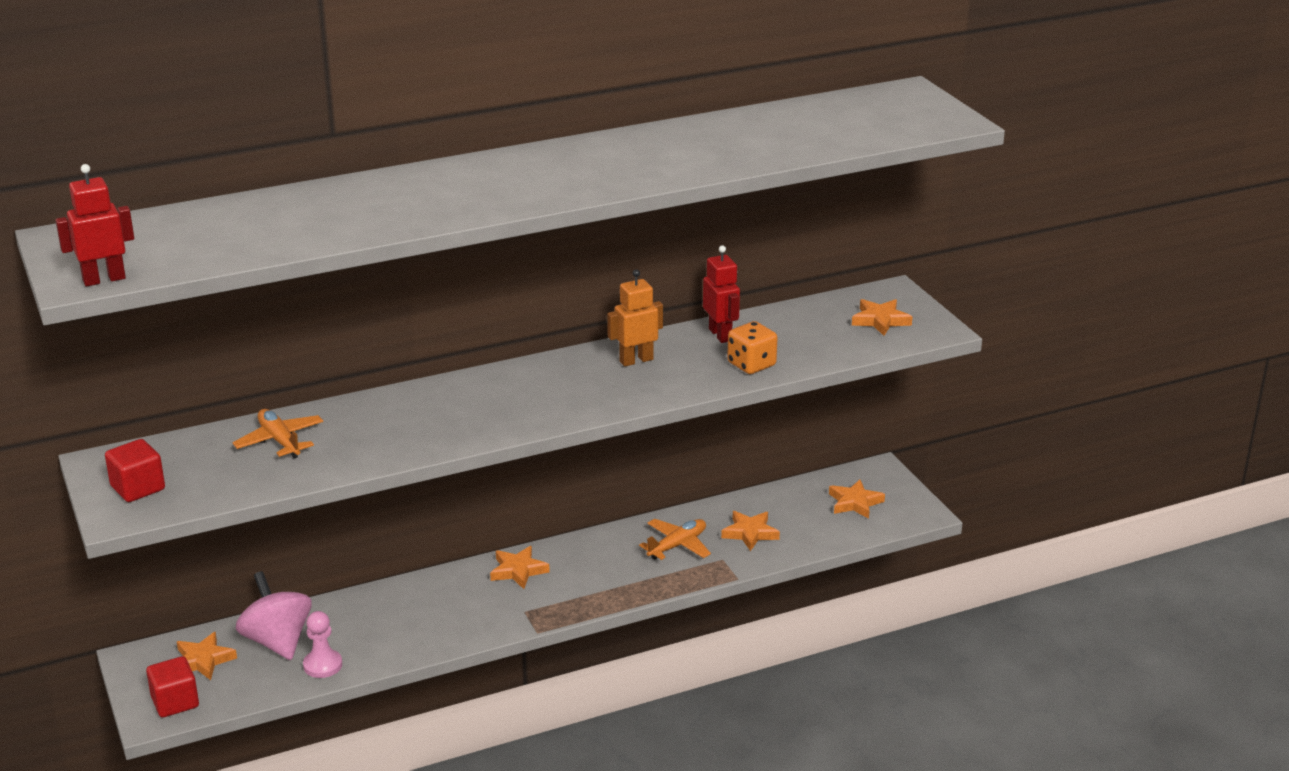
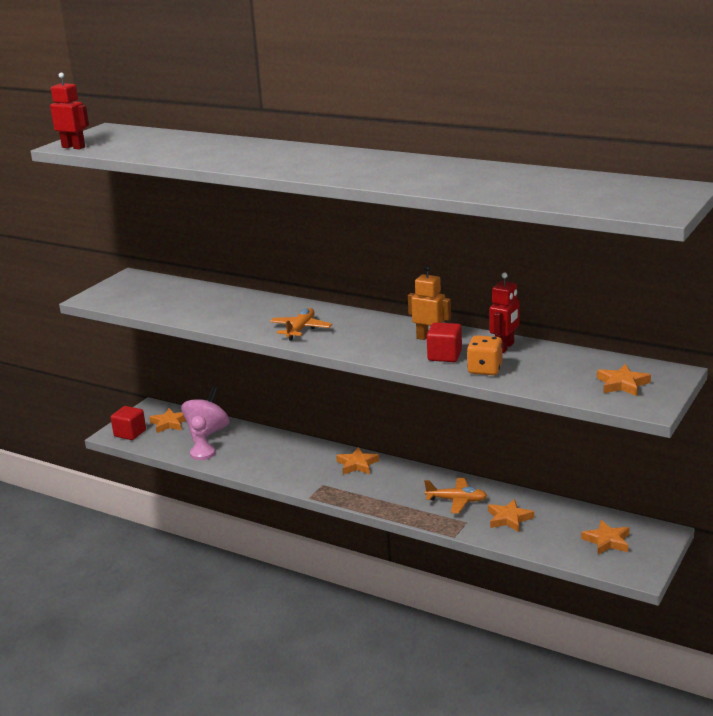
camera: 55 degrees right, 5 degrees down
red cube [105,439,165,502] -> red cube moved to [427,322,462,362]
orange plane [232,409,323,458] -> orange plane moved to [270,308,332,340]

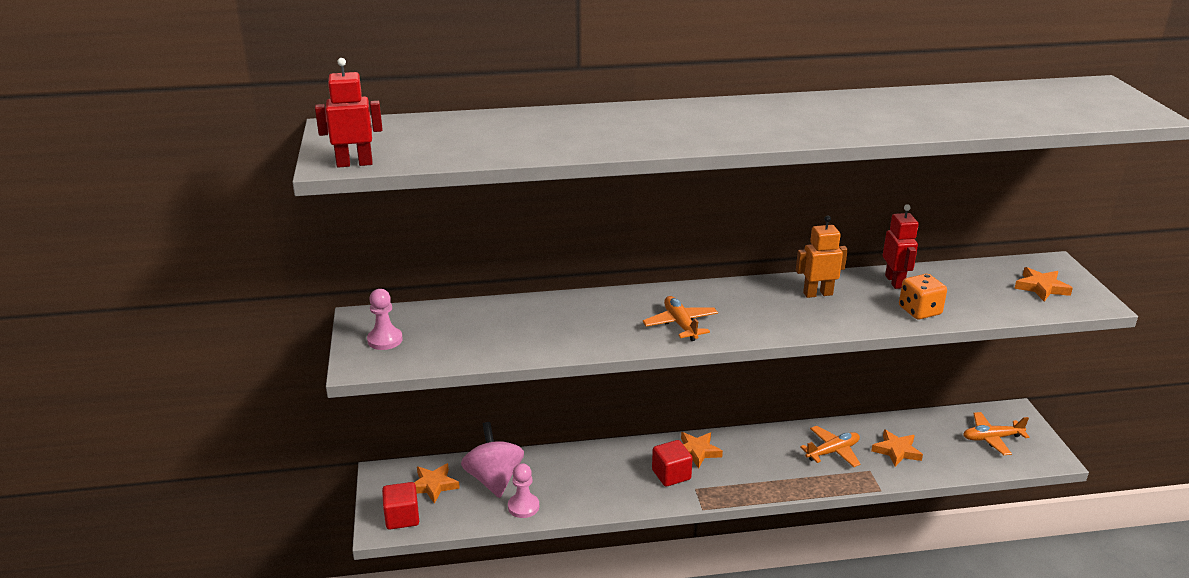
camera: 40 degrees left, 5 degrees up
red cube [427,322,462,362] -> red cube moved to [652,440,693,486]
orange star [581,520,630,555] -> orange plane [963,412,1029,455]
none -> pink pawn [367,289,402,350]

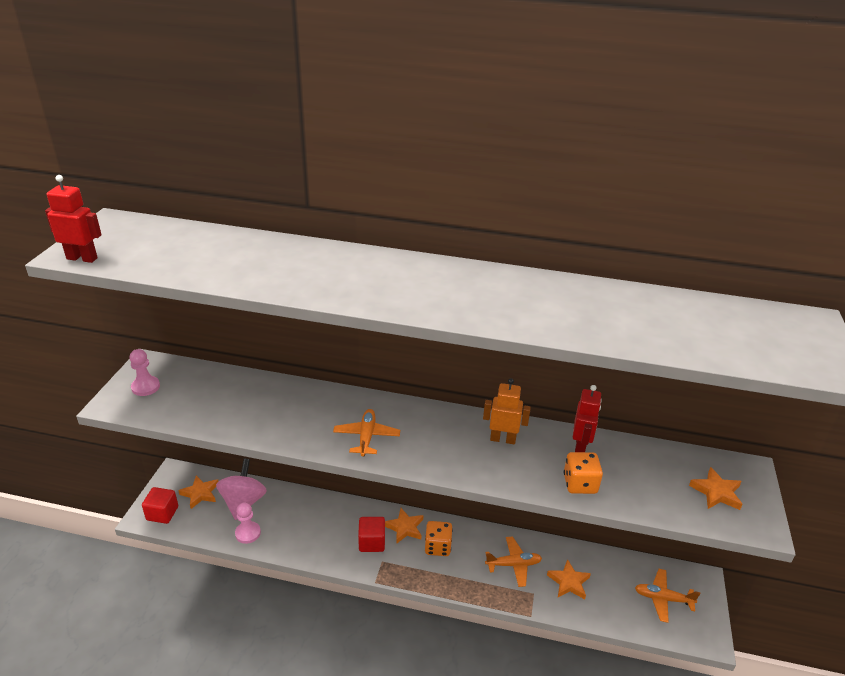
camera: 20 degrees right, 5 degrees up
none -> orange dice [425,521,453,556]

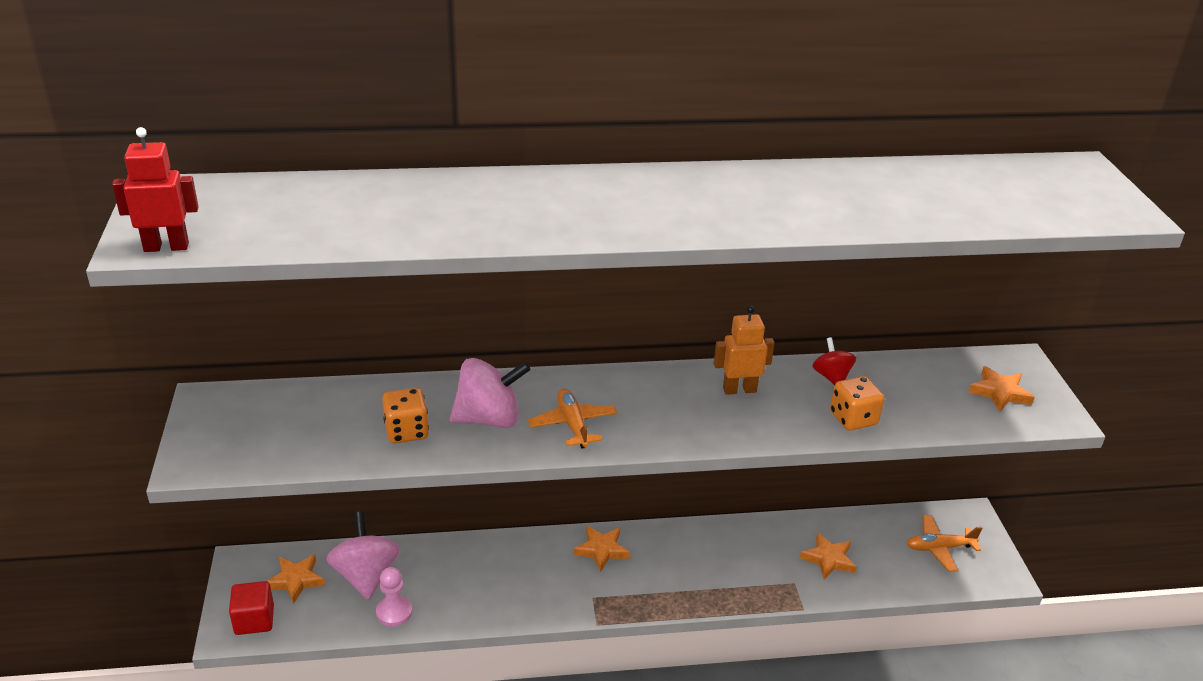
camera: 20 degrees left, 0 degrees up
pink pawn [130,349,160,396] -> none
red cube [358,517,385,552] -> none
orange dice [425,521,453,556] -> orange dice moved to [382,388,429,443]
orange plane [485,536,542,587] -> none
red robot [573,385,602,452] -> red spinning top [812,337,856,385]
none -> pink spinning top [450,358,531,428]

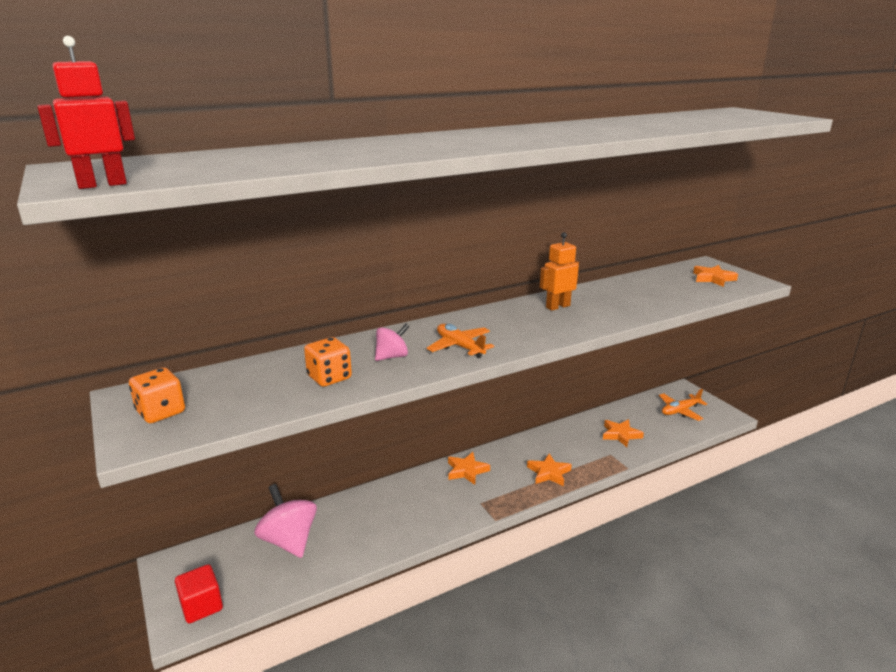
camera: 20 degrees left, 10 degrees down
orange star [267,554,325,604] -> orange star moved to [527,454,572,486]
pink pawn [376,567,412,627] -> none
pink spinning top [450,358,531,428] -> pink spinning top [375,324,410,361], size x0.58
red spinning top [812,337,856,385] -> none
orange dice [830,376,884,431] -> orange dice moved to [129,368,185,423]

